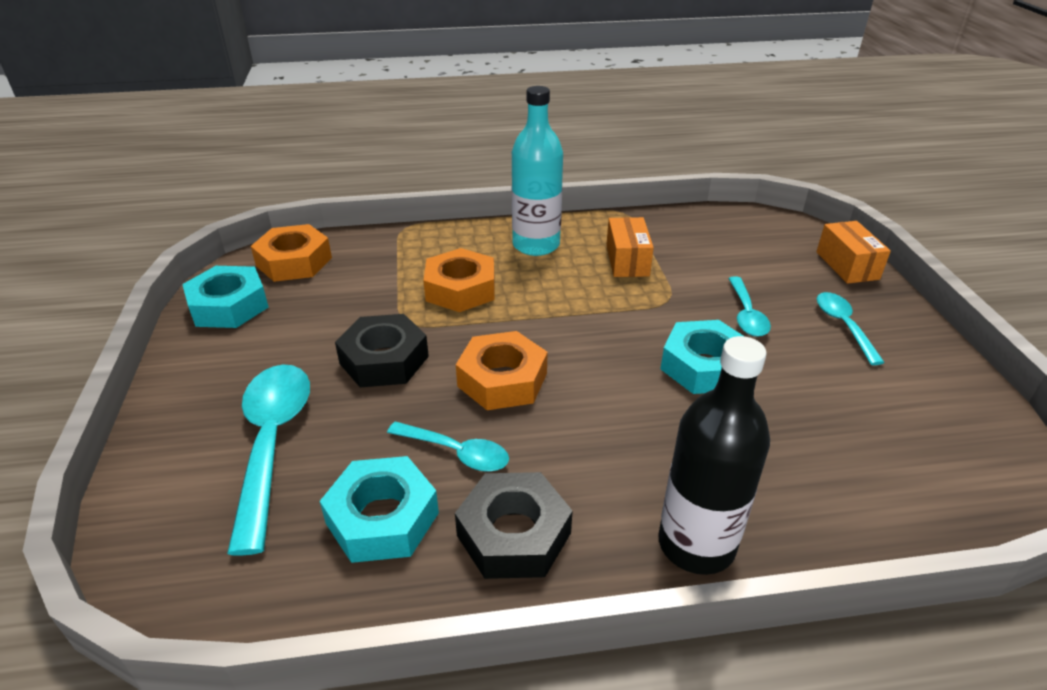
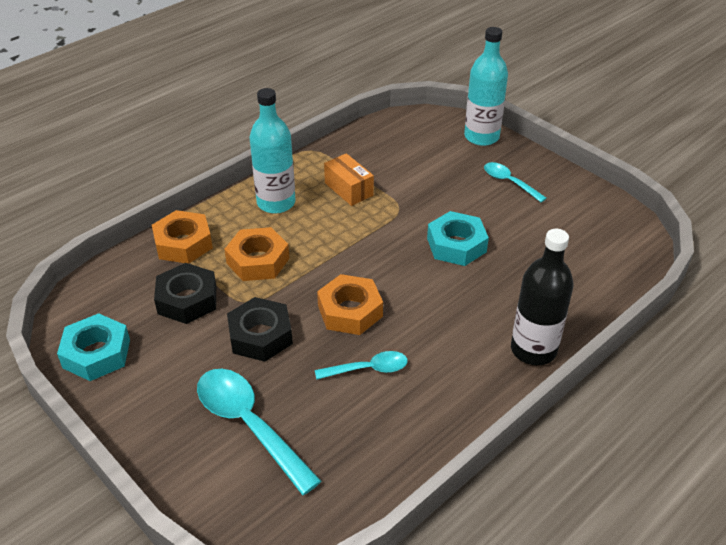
camera: 35 degrees left, 5 degrees up
orange nut [251,224,332,282] -> orange nut moved to [152,210,213,264]
turquoise nut [320,456,439,563] -> none
black nut [455,472,573,579] -> black nut moved to [154,263,216,324]
turquoise spoon [728,277,771,337] -> none
orange box [816,221,891,284] -> turquoise bottle [464,27,508,146]

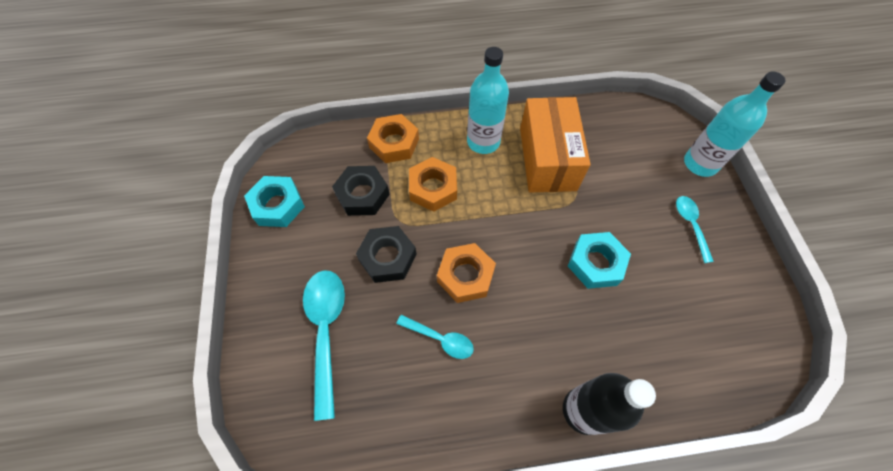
camera: 35 degrees right, 20 degrees up
orange box [324,153,374,206] -> orange box [520,97,591,192], size x1.92

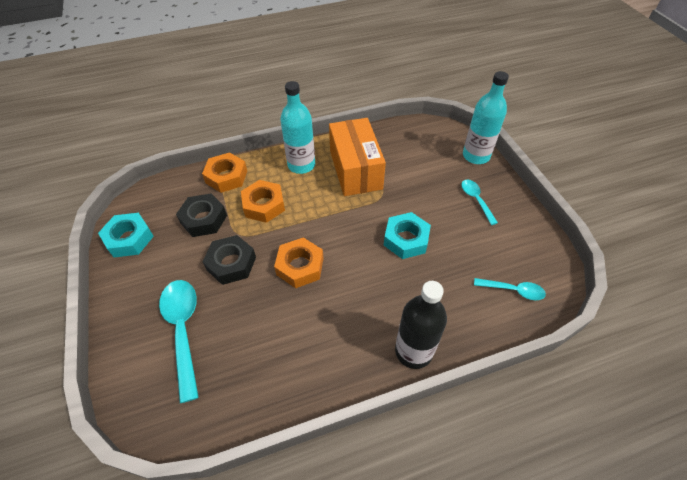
camera: 10 degrees left, 10 degrees down
turquoise spoon [396,315,474,359] -> turquoise spoon moved to [474,278,546,300]

